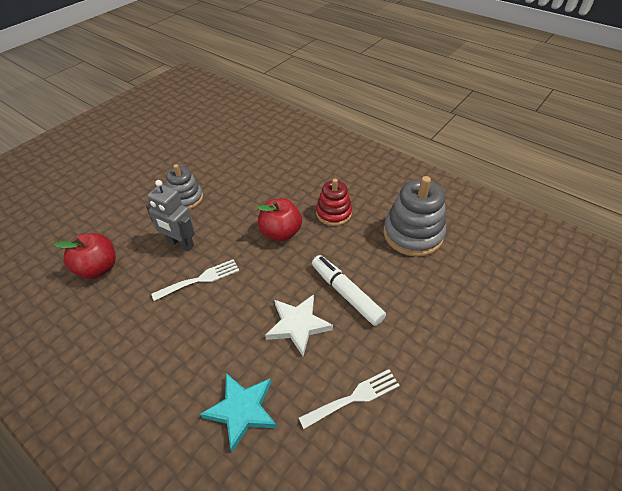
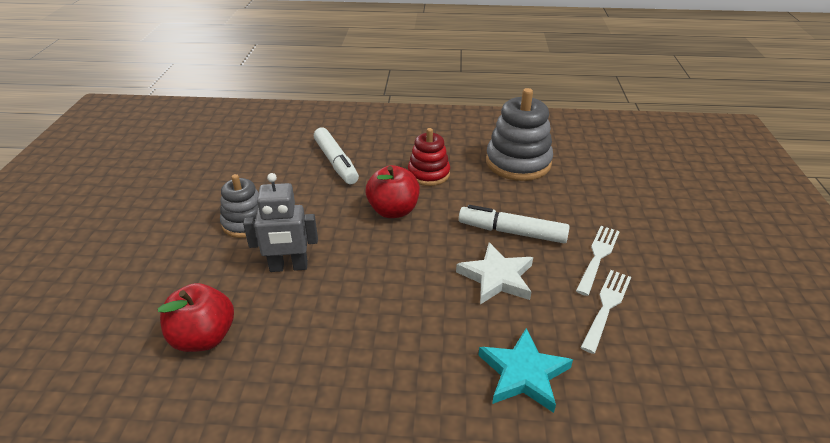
camera: 35 degrees left, 10 degrees down
white fork [152,259,239,301] -> white fork moved to [576,226,620,296]
none -> white marker [314,128,359,184]

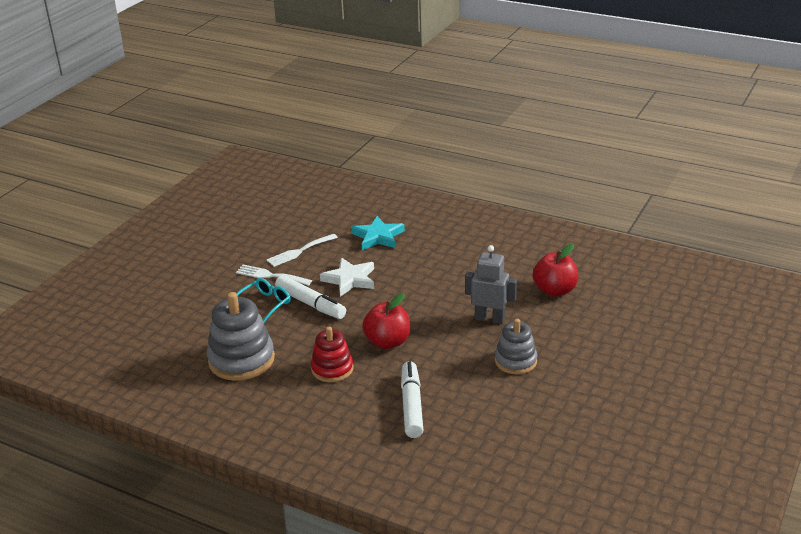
camera: 155 degrees left, 5 degrees down
white fork [576,226,620,296] -> white fork turned 60 degrees clockwise [236,265,312,286]
none -> turquoise glasses [236,278,291,324]

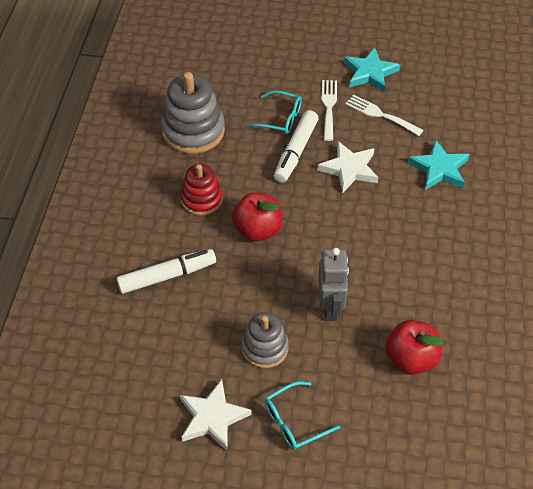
camera: 70 degrees right, 20 degrees up
none -> white star [180,380,252,451]
none -> turquoise glasses [264,381,340,450]
none -> turquoise star [344,47,400,92]

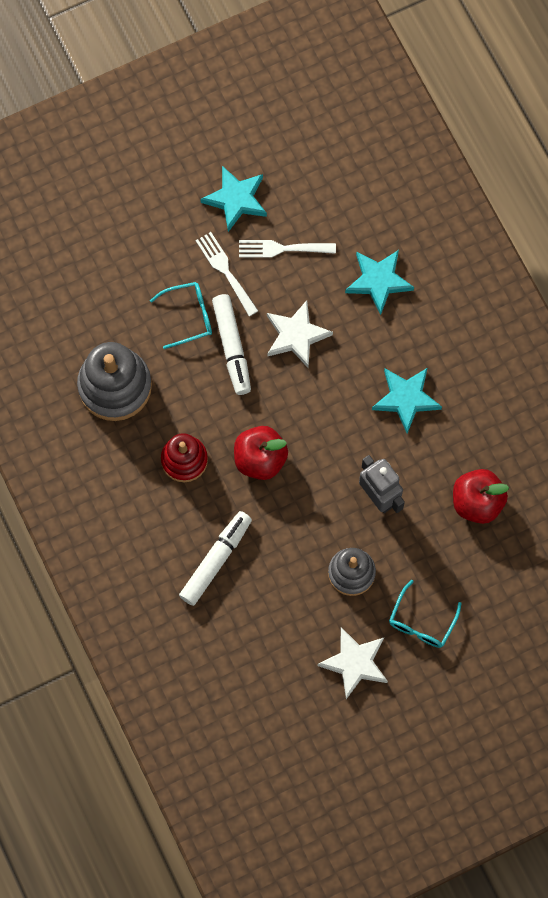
camera: 35 degrees left, 20 degrees up
none -> turquoise star [372,368,442,433]

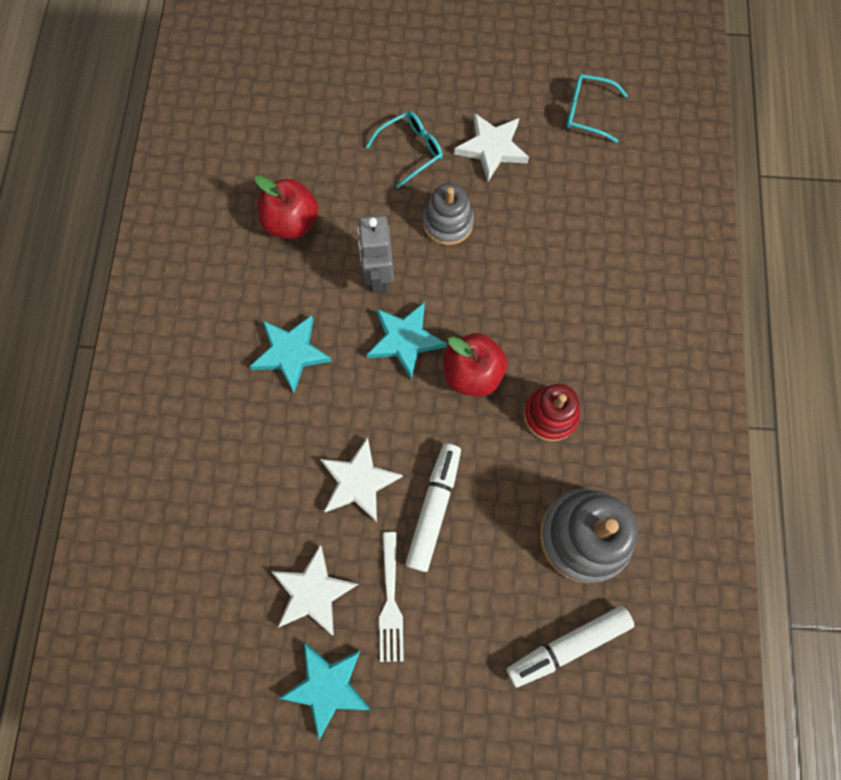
camera: 150 degrees left, 0 degrees up
turquoise glasses [150,282,212,349] -> turquoise glasses moved to [566,74,628,143]
white marker [179,511,252,606] -> white marker moved to [507,606,634,687]
white fork [239,240,336,258] -> white star [271,545,358,636]
turquoise star [345,250,414,315] -> turquoise star moved to [367,302,447,379]

